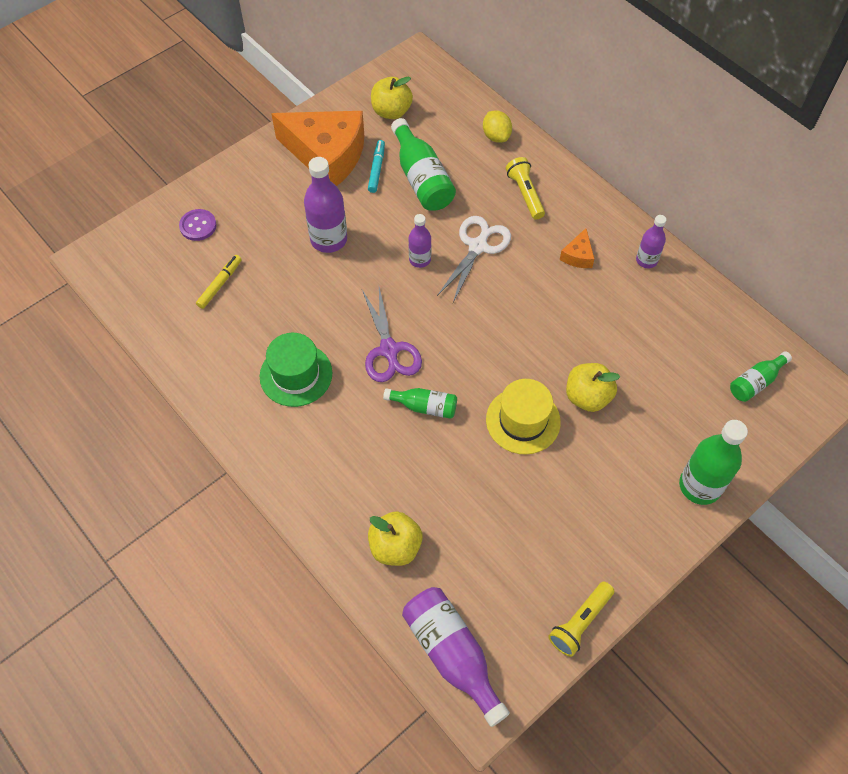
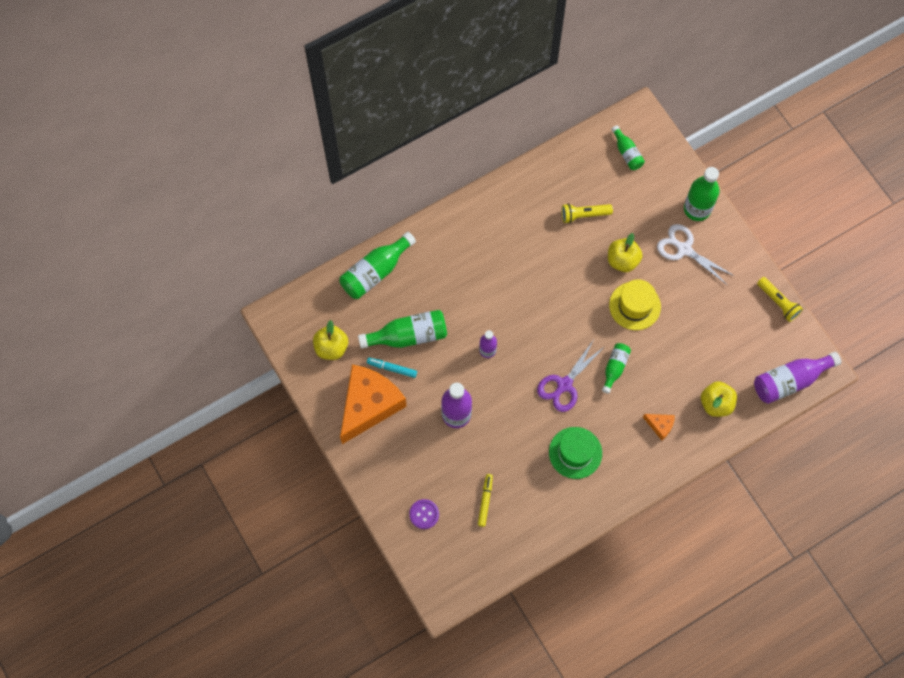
camera: 80 degrees left, 10 degrees up
yellow marker [196,255,242,309] -> yellow marker turned 60 degrees clockwise [478,474,493,527]
purple scissors [362,287,422,382] -> purple scissors turned 135 degrees clockwise [537,340,604,412]
white scissors [437,216,511,303] -> white scissors moved to [657,224,734,285]
yellow lemon [483,110,512,143] -> green bottle [339,232,416,299]
yellow flashlight [506,157,545,220] -> yellow flashlight moved to [562,204,613,223]
orange cheese [560,228,594,268] -> orange cheese moved to [643,414,675,440]
purple bottle [636,215,666,268] -> none

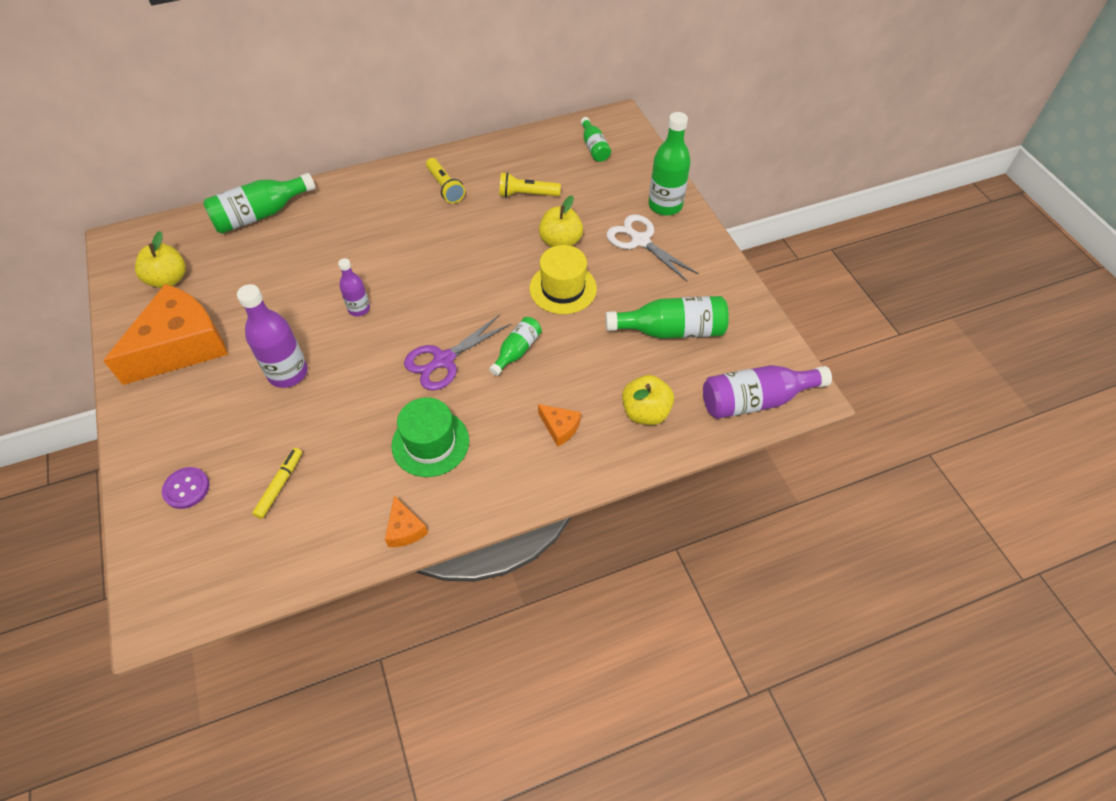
camera: 10 degrees right, 15 degrees down
green bottle [358,310,447,349] -> green bottle moved to [606,296,729,339]
turquoise marker [367,358,417,378] -> none
yellow flashlight [757,277,803,322] -> yellow flashlight moved to [426,158,465,203]
none -> orange cheese [385,496,428,547]

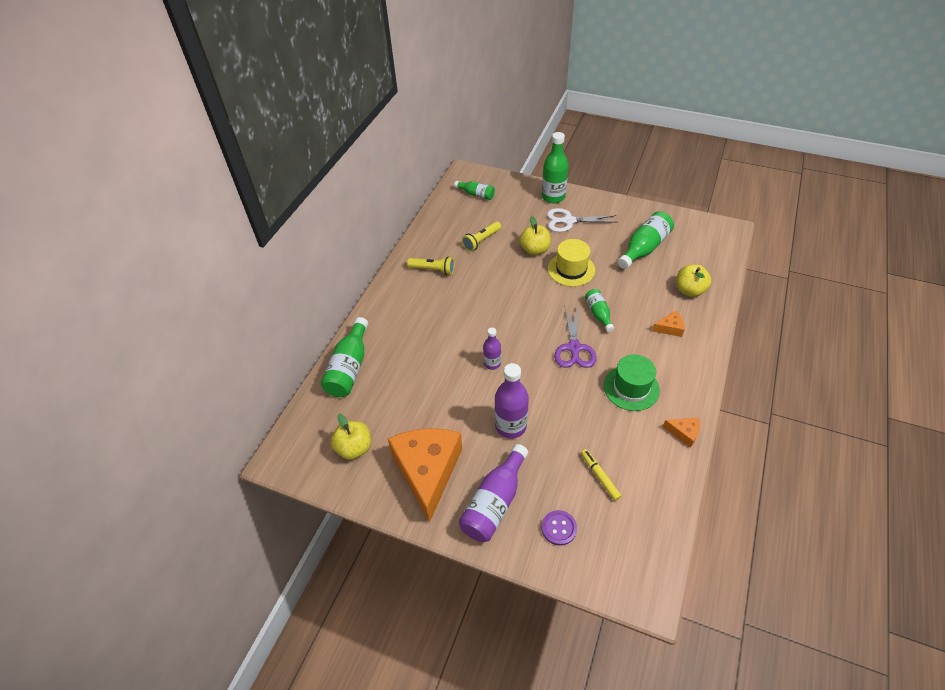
camera: 45 degrees left, 5 degrees down
purple bottle [703,365,832,419] -> purple bottle moved to [459,444,528,542]

